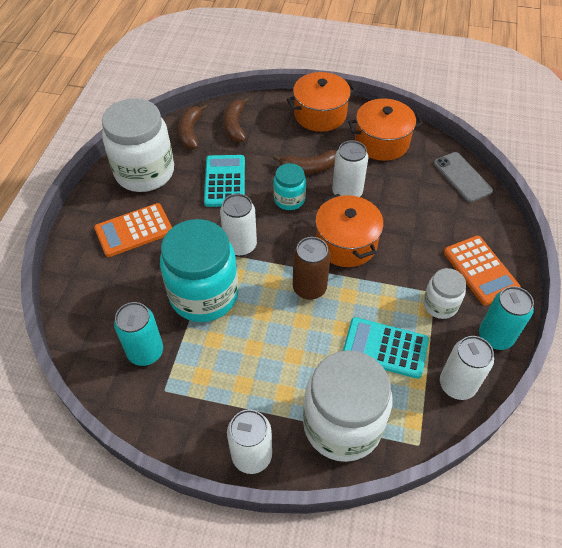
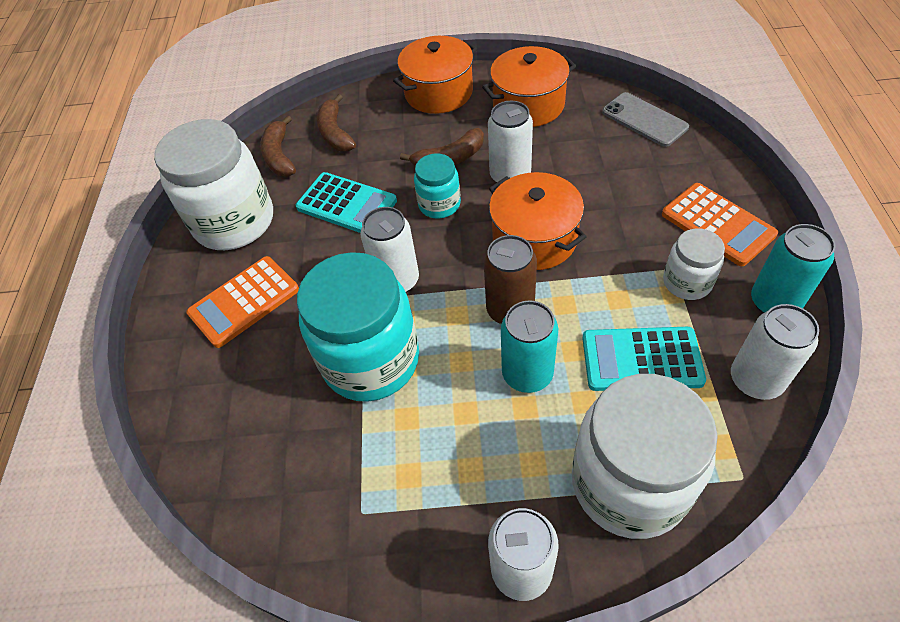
camera: 10 degrees left, 0 degrees up
turquoise can [114,302,163,366] -> turquoise can moved to [501,300,558,393]
turquoise calculator [204,155,245,207] -> turquoise calculator turned 135 degrees clockwise [296,172,397,233]

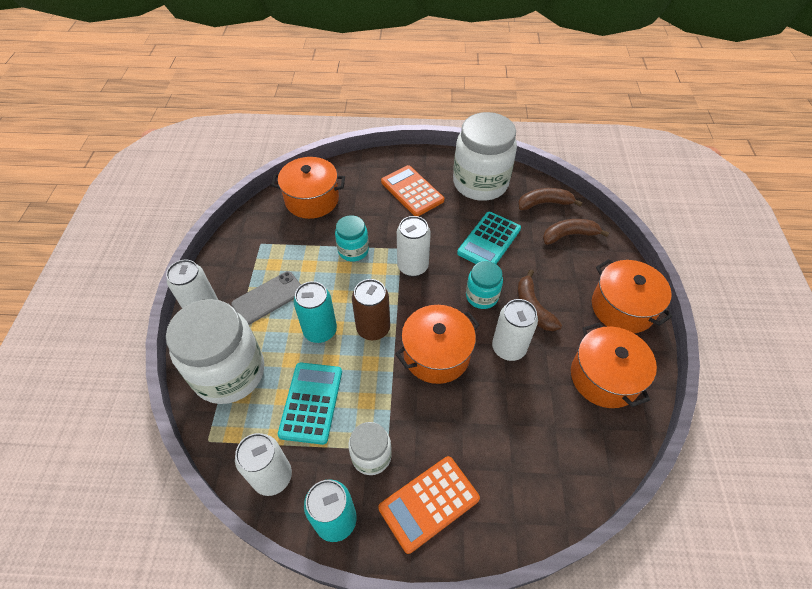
camera: 90 degrees right, 0 degrees up
turquoise jar [297,252,419,402] -> turquoise jar [335,215,369,262], size x0.51
grey phone [602,92,689,147] -> grey phone moved to [231,271,301,325]
none -> orange pot [271,157,345,219]

